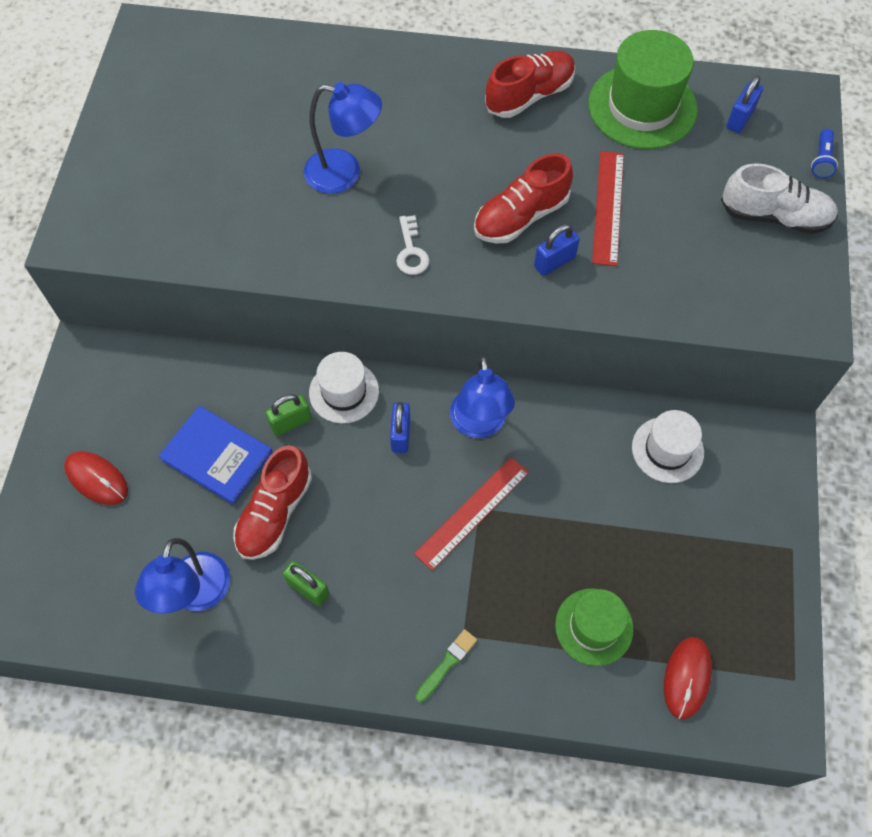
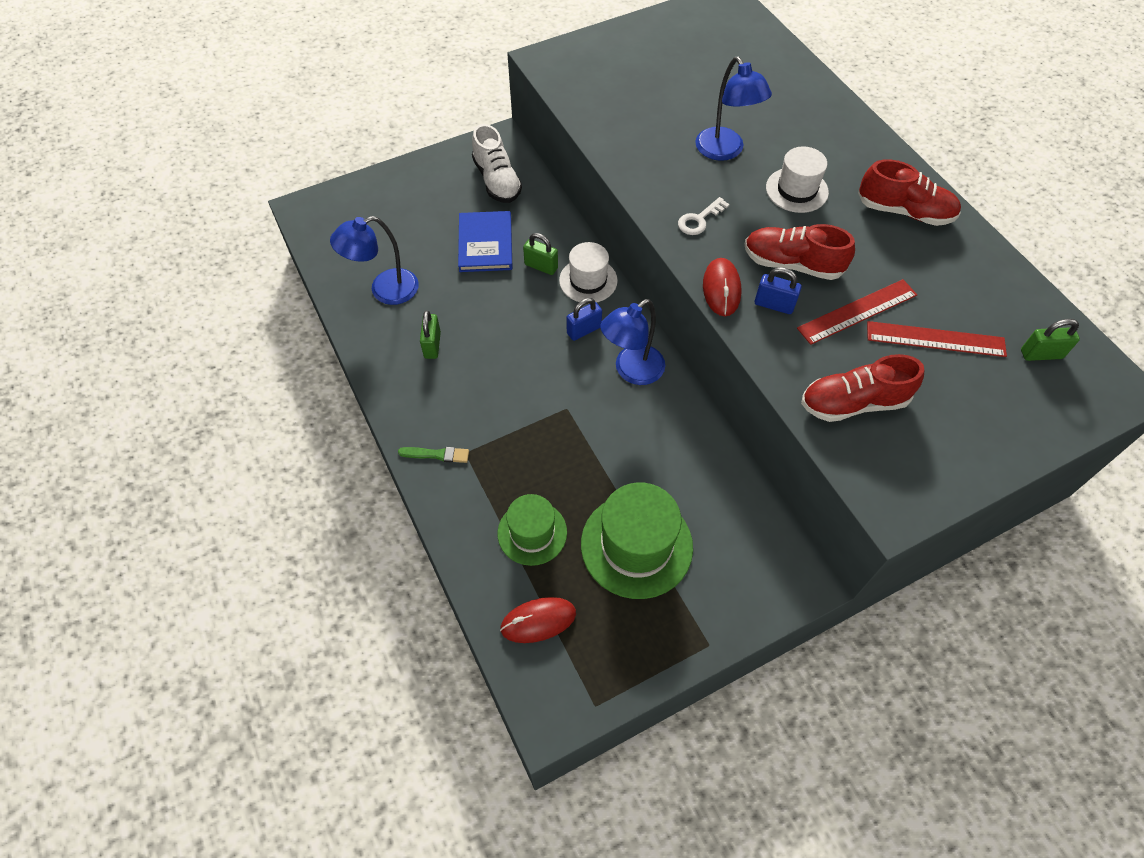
camera: 55 degrees right, 5 degrees down
red mouse [64,451,128,505] -> red mouse moved to [703,258,741,316]
red shoe [233,445,312,560] -> red shoe moved to [801,354,924,422]
red ruler [414,457,529,571] -> red ruler moved to [867,321,1007,357]
green hat [588,30,698,149] -> green hat moved to [581,482,693,599]
white hat [632,410,704,483] -> white hat moved to [766,146,829,213]
white shoe [721,163,838,234] -> white shoe moved to [472,124,522,203]
blue padlock [726,76,763,133] -> green padlock [1021,319,1080,361]
blue flashlight [811,129,838,179] -> none

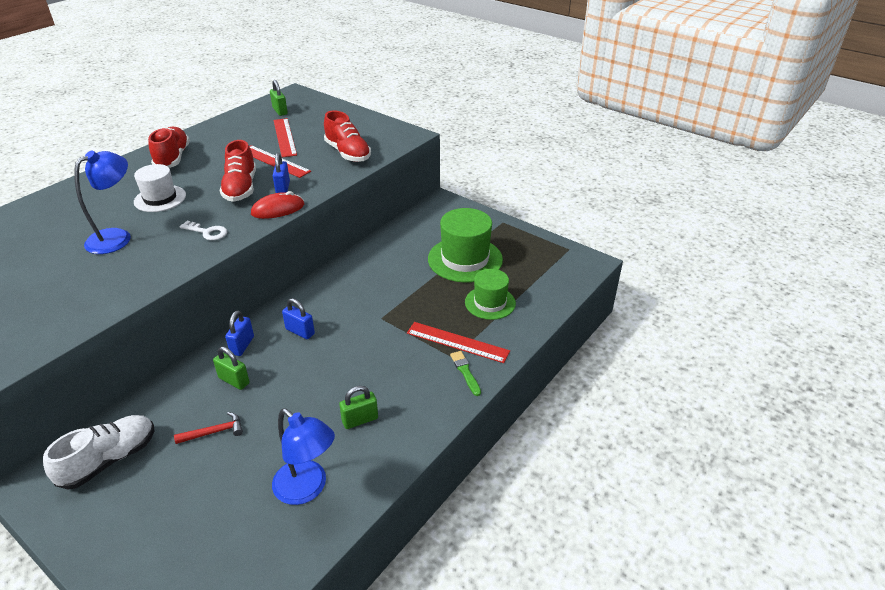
camera: 115 degrees left, 20 degrees down
blue book [458,211,512,272] -> red hammer [174,412,243,444]
red mouse [500,597,576,643] -> none
green padlock [523,233,558,275] -> green padlock turned 60 degrees counterclockwise [213,346,250,390]
white hat [559,242,618,303] -> blue padlock [225,311,254,356]
blue lamp [600,299,665,385] -> none
none -> red ruler [407,322,510,363]

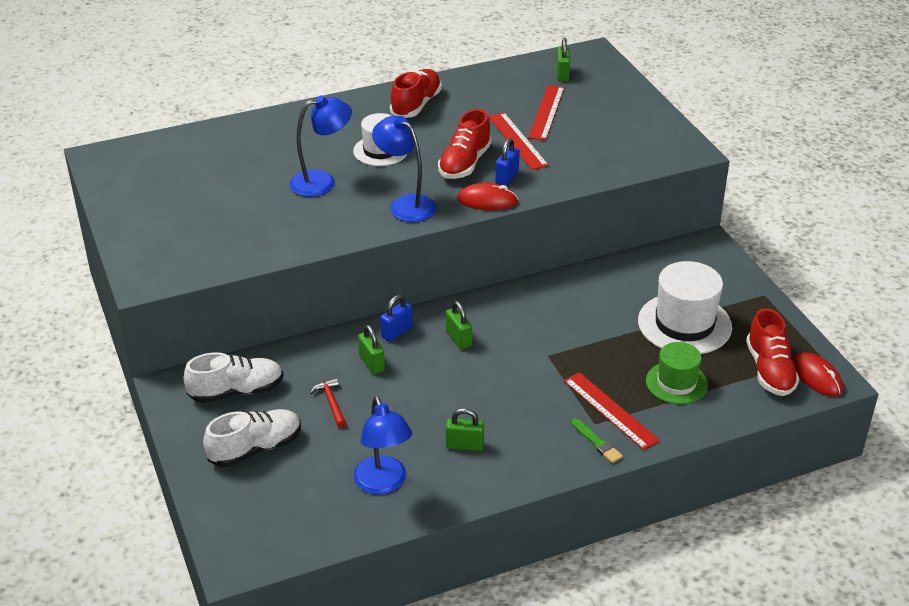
camera: 30 degrees right, 0 degrees up
red hammer [174,412,243,444] -> red hammer turned 120 degrees counterclockwise [310,378,346,428]
white key [179,221,227,240] -> blue lamp [372,116,437,222]
blue padlock [282,298,315,339] -> green padlock [446,301,472,350]
red shoe [324,111,371,162] -> red shoe moved to [746,308,799,396]
green hat [428,208,503,283] -> white hat [638,261,732,354]
green brush [450,351,481,396] -> green brush turned 135 degrees clockwise [571,419,623,463]
none -> white shoe [203,409,301,467]
none -> red mouse [793,352,843,397]

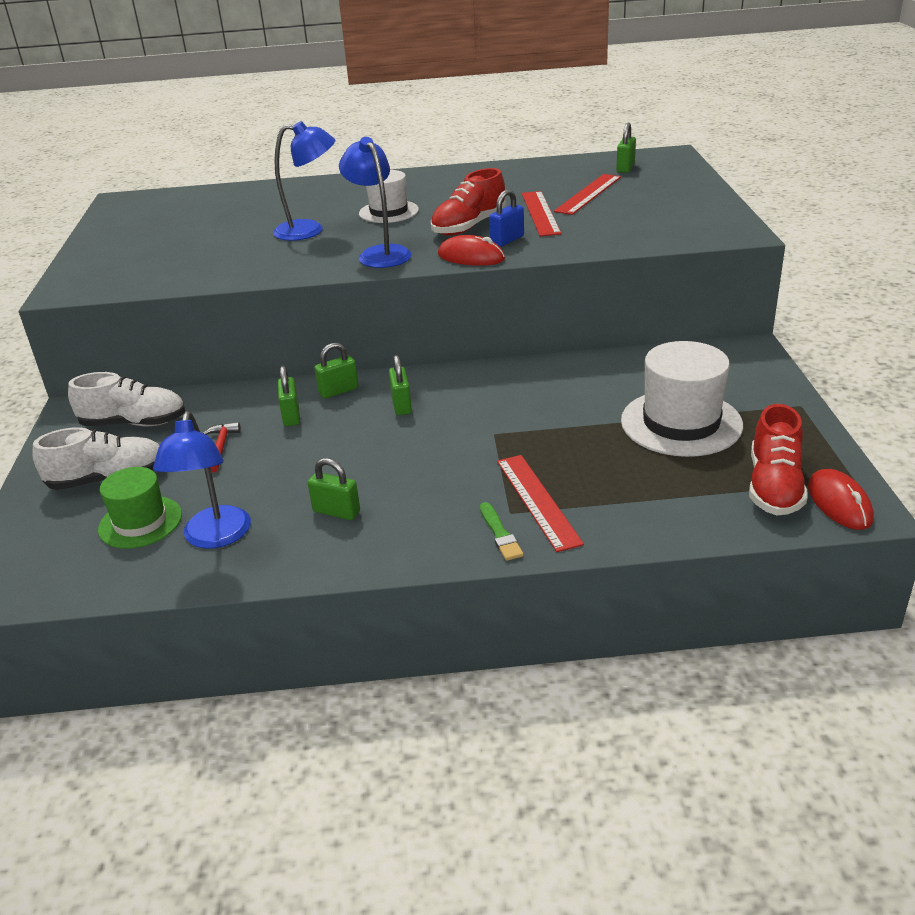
camera: 20 degrees right, 5 degrees down
blue padlock [380,295,413,342] -> green padlock [314,342,359,398]
red shoe [390,69,442,118] -> none
green hat [646,342,708,404] -> green hat moved to [98,467,182,549]

